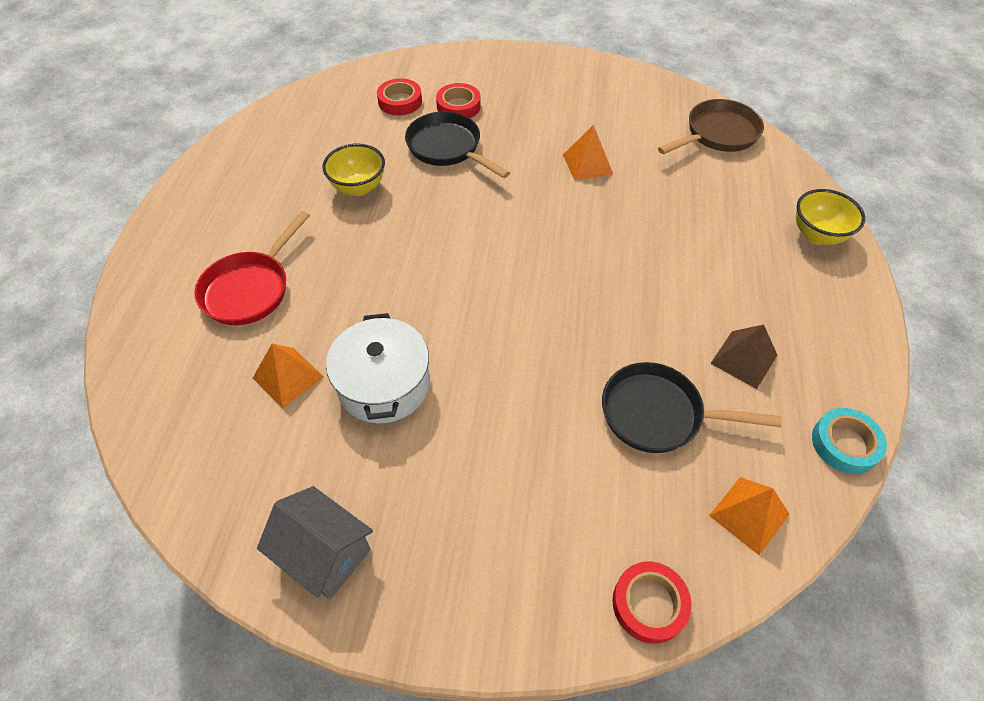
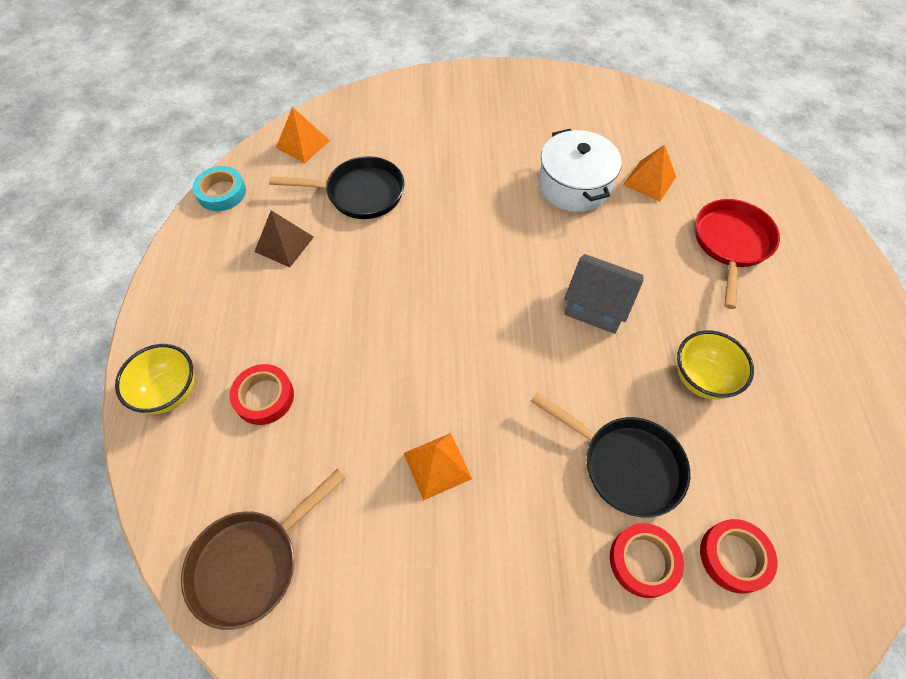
camera: 170 degrees right, 5 degrees up
grey house [257,486,373,600] -> grey house moved to [564,254,643,334]
red tape [612,562,692,644] -> red tape moved to [230,364,294,425]

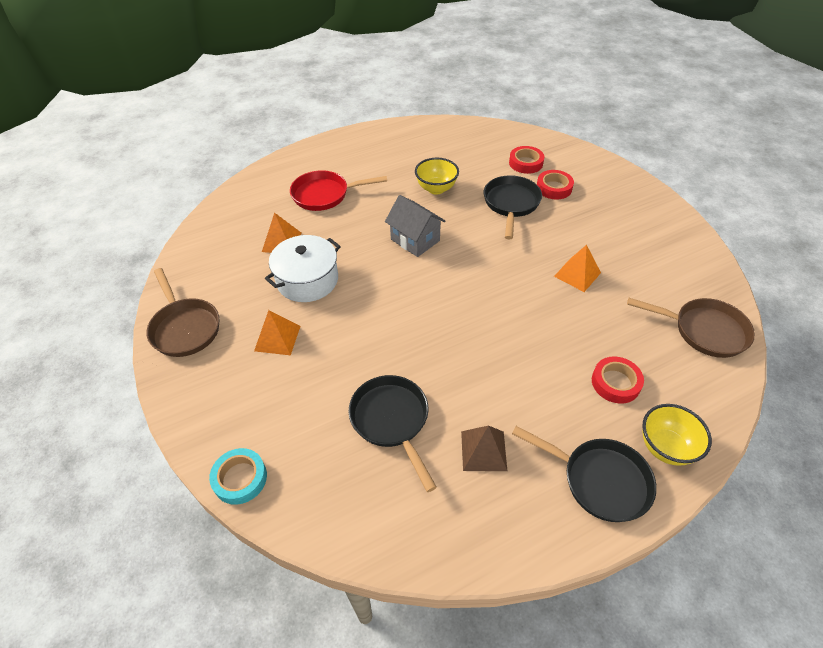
camera: 115 degrees left, 10 degrees down
turquoise tape [192,166,246,211] -> turquoise tape moved to [209,448,267,505]
orange pyramid [276,107,330,163] -> orange pyramid moved to [254,310,301,355]
grey house [564,254,643,334] -> grey house turned 45 degrees counterclockwise [385,195,445,257]
none -> brown pan [147,268,219,357]
none -> black pan [512,426,657,522]

